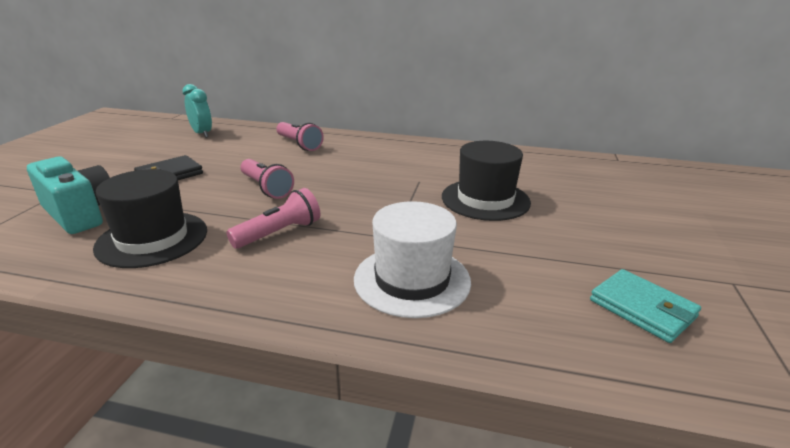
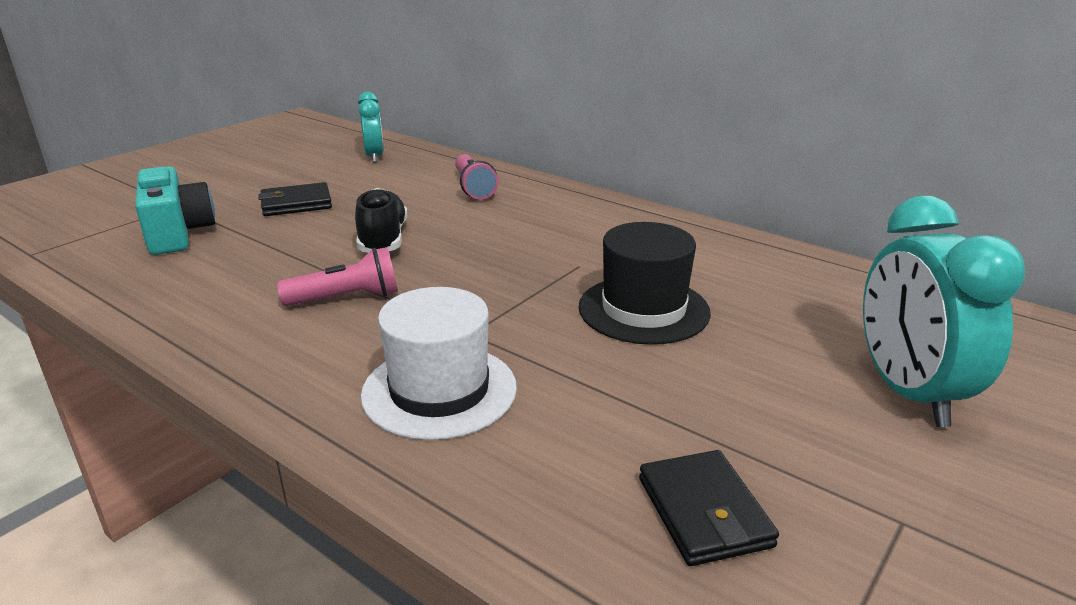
camera: 25 degrees right, 0 degrees up
black hat [93,169,207,268] -> none
pink flashlight [240,159,294,199] -> black shoe [355,188,408,253]
turquoise wallet [590,269,701,343] -> black wallet [639,450,779,566]
none -> turquoise clock [863,196,1025,427]

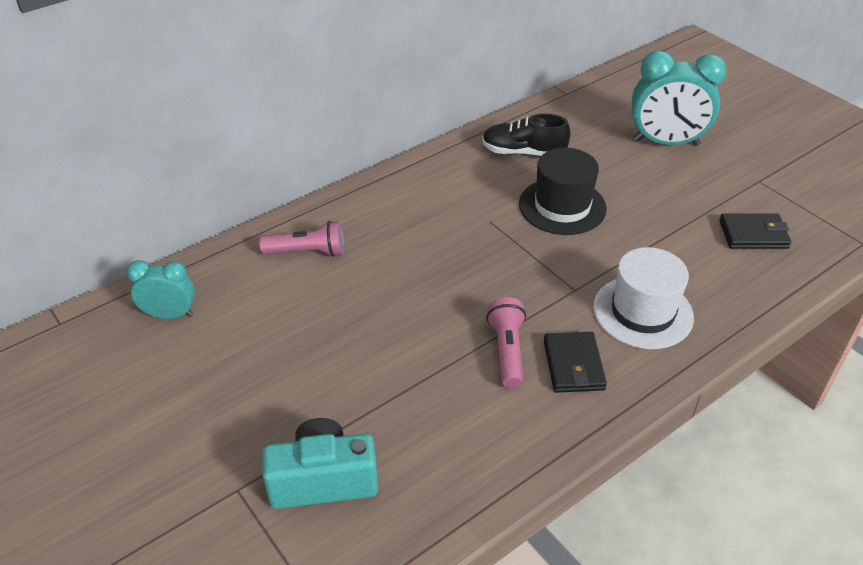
camera: 75 degrees left, 15 degrees up
black wallet [258,182,332,216] -> black wallet moved to [544,332,607,393]
black shoe [355,188,408,253] -> black shoe moved to [482,114,571,156]

